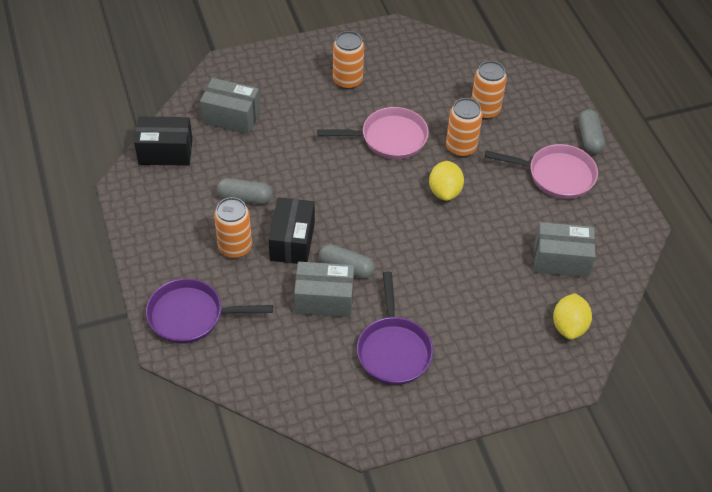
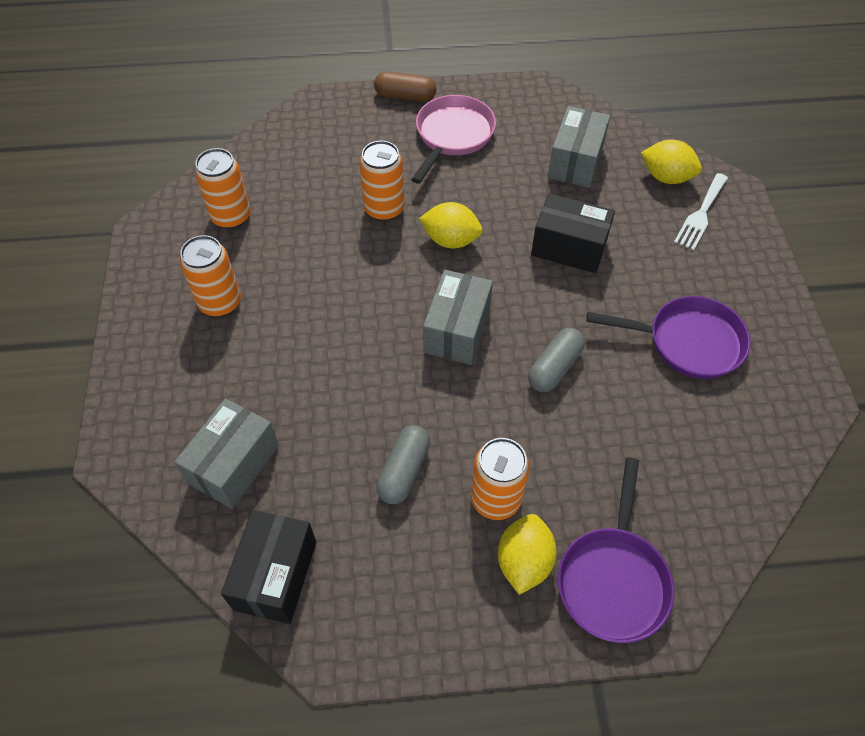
camera: 75 degrees left, 5 degrees up
black box [269,197,315,264] -> black box moved to [531,193,615,273]
grey box [294,262,354,317] -> grey box moved to [423,270,493,365]
pink pan [317,107,429,159] -> none
orange can [471,61,507,120] -> orange can moved to [195,148,251,229]
grey capsule [578,109,605,154] -> brown capsule [374,72,436,102]
none -> yellow lemon [498,514,557,595]
none -> white fork [674,173,728,250]

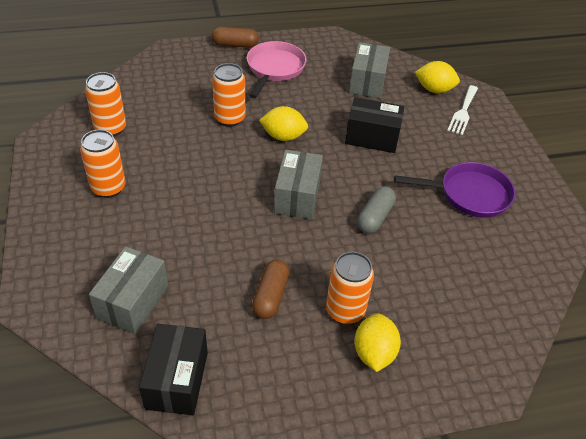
camera: 10 degrees left, 10 degrees down
grey capsule [376,425,430,504] -> brown capsule [252,259,290,319]
purple pan [558,457,674,643] -> none

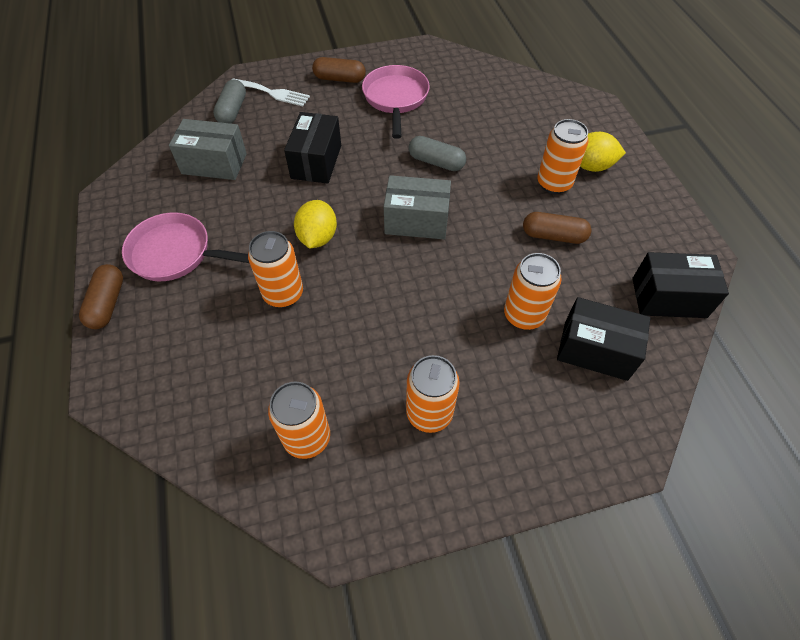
camera: 90 degrees left, 10 degrees up
grey box [89,246,168,334] -> black box [557,297,651,381]
purple pan [394,162,516,218] -> pink pan [362,65,430,139]
yellow lemon [415,61,460,93] -> grey capsule [213,79,246,124]
none -> brown capsule [312,57,366,83]
none -> orange can [504,253,562,330]

